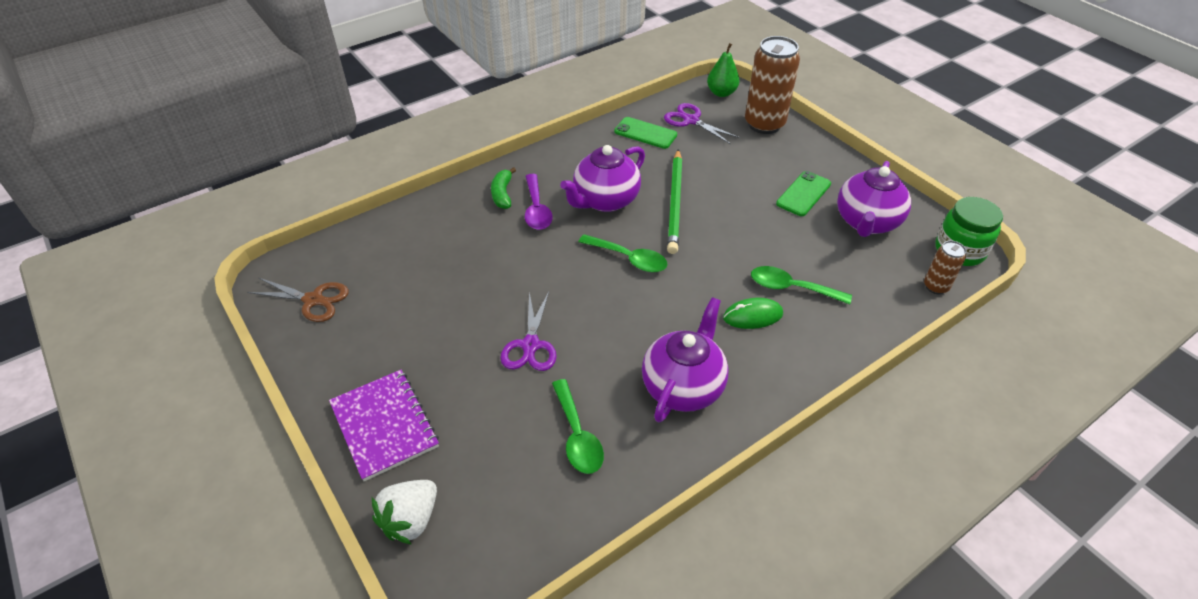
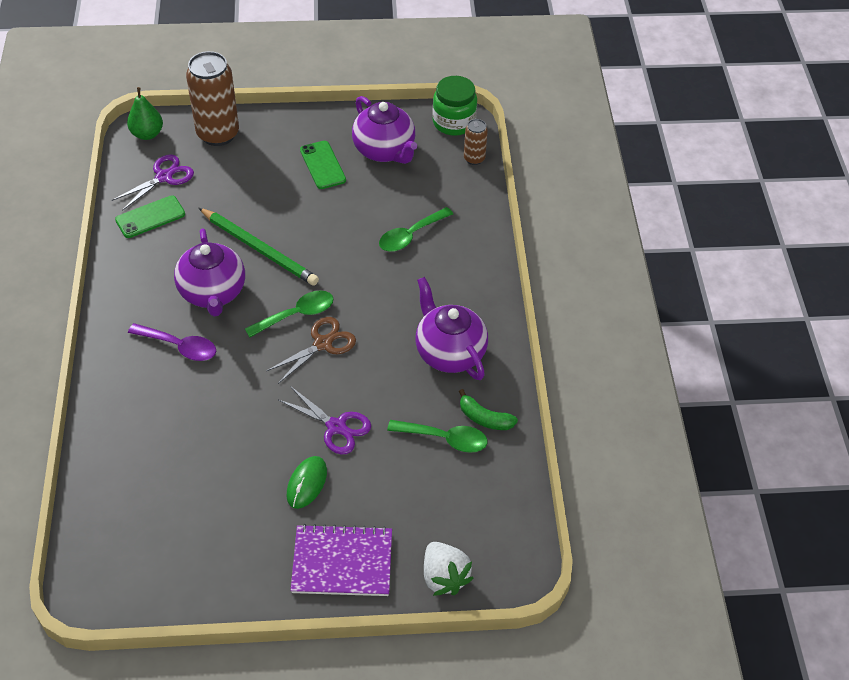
camera: 60 degrees left, 5 degrees up
brown scissors [248,278,349,322] -> brown scissors moved to [266,317,356,384]
green banana [491,167,516,209] -> green banana moved to [459,389,518,430]
purple scissors [664,103,740,144] -> purple scissors turned 150 degrees clockwise [112,154,194,211]
green mouse [723,298,783,329] -> green mouse moved to [287,456,327,509]

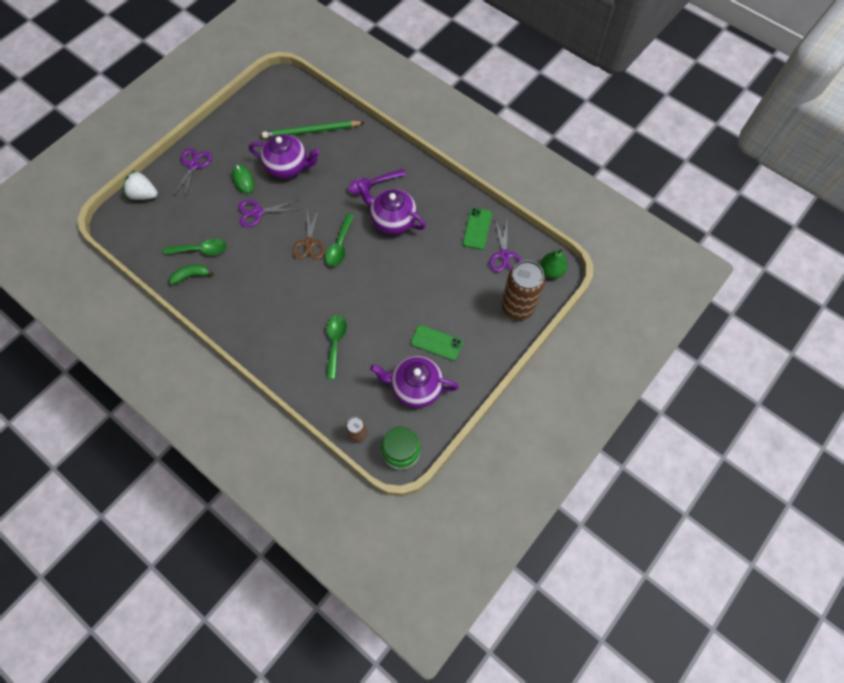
camera: 135 degrees right, 15 degrees up
green pencil [199,208,319,286] -> green pencil moved to [262,121,365,139]
purple notebook [290,524,392,596] -> purple scissors [173,148,212,198]
green spoon [387,420,488,453] -> green spoon turned 150 degrees counterclockwise [163,239,227,255]
purple teapot [415,277,488,380] -> purple teapot moved to [249,134,320,178]

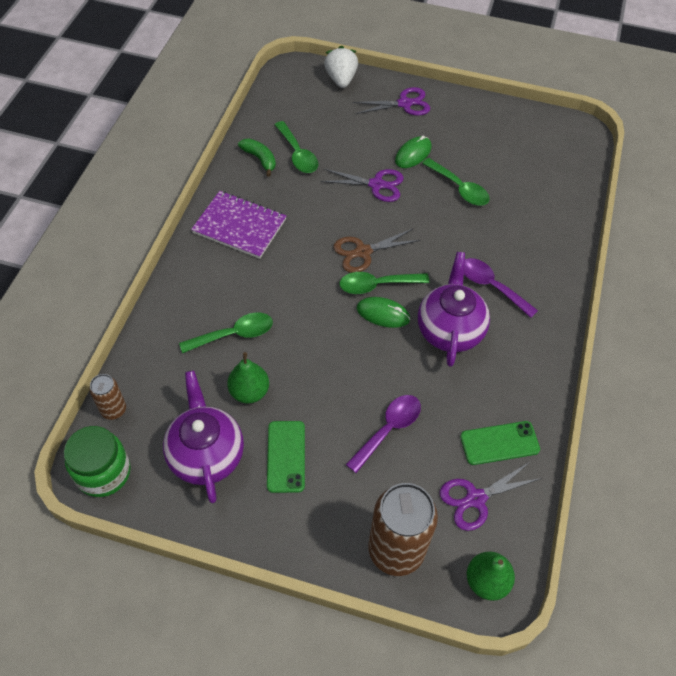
camera: 65 degrees right, 10 degrees down
purple scissors [238,200,298,227] -> purple scissors turned 135 degrees clockwise [320,169,404,202]
purple teapot [249,134,320,178] -> green spoon [422,158,490,206]
green pencil [262,121,365,139] -> none
none -> purple notebook [191,191,286,259]
none -> green pear [227,352,269,404]
none -> purple spoon [346,395,421,473]
none -> green mouse [357,297,411,328]

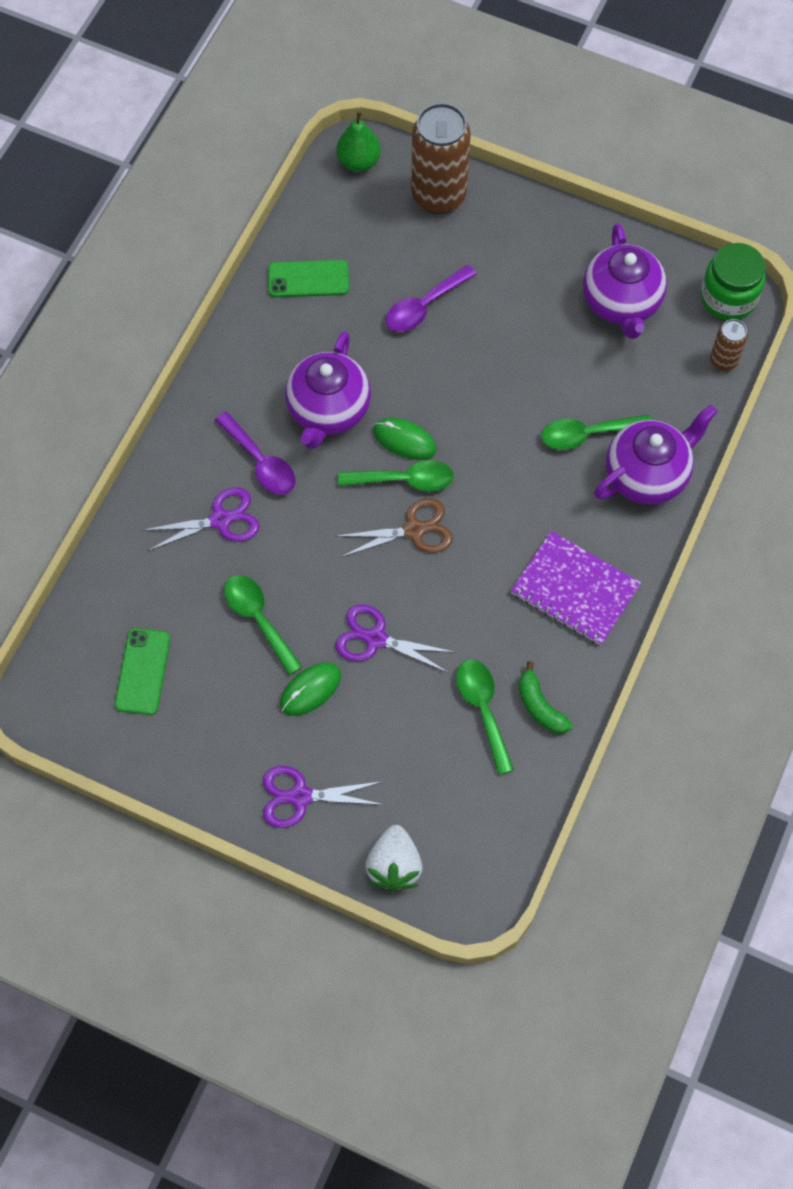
camera: 170 degrees left, 10 degrees up
green pear [227,352,269,404] -> none
green phone [267,421,305,493] -> green phone moved to [115,628,171,715]
purple scissors [440,461,542,531] -> purple scissors moved to [142,487,260,551]
none -> purple teapot [594,405,718,505]

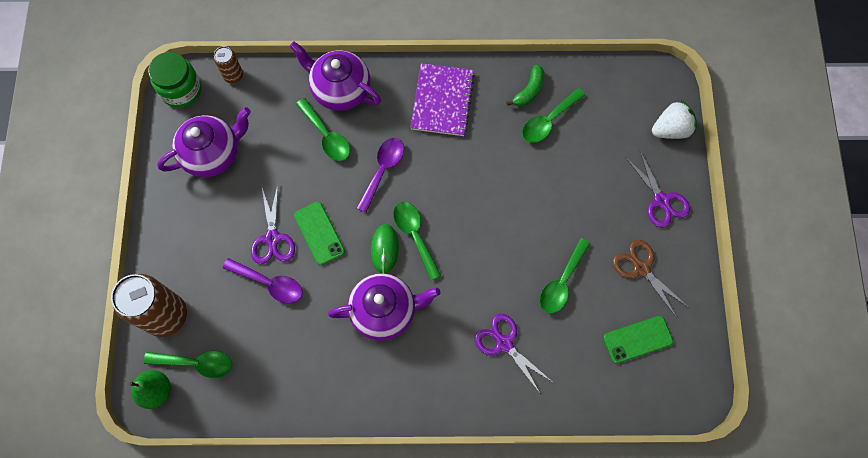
camera: 115 degrees left, 5 degrees up
purple spoon [215,411,296,495] -> purple spoon moved to [356,138,404,213]
green phone [268,260,349,297] -> green phone moved to [294,202,345,265]
green mouse [280,662,341,716] -> none
purple scissors [335,604,454,673] -> purple scissors moved to [251,184,295,264]
brown scissors [337,498,453,557] -> brown scissors moved to [612,239,688,318]
none -> green spoon [144,351,232,378]

